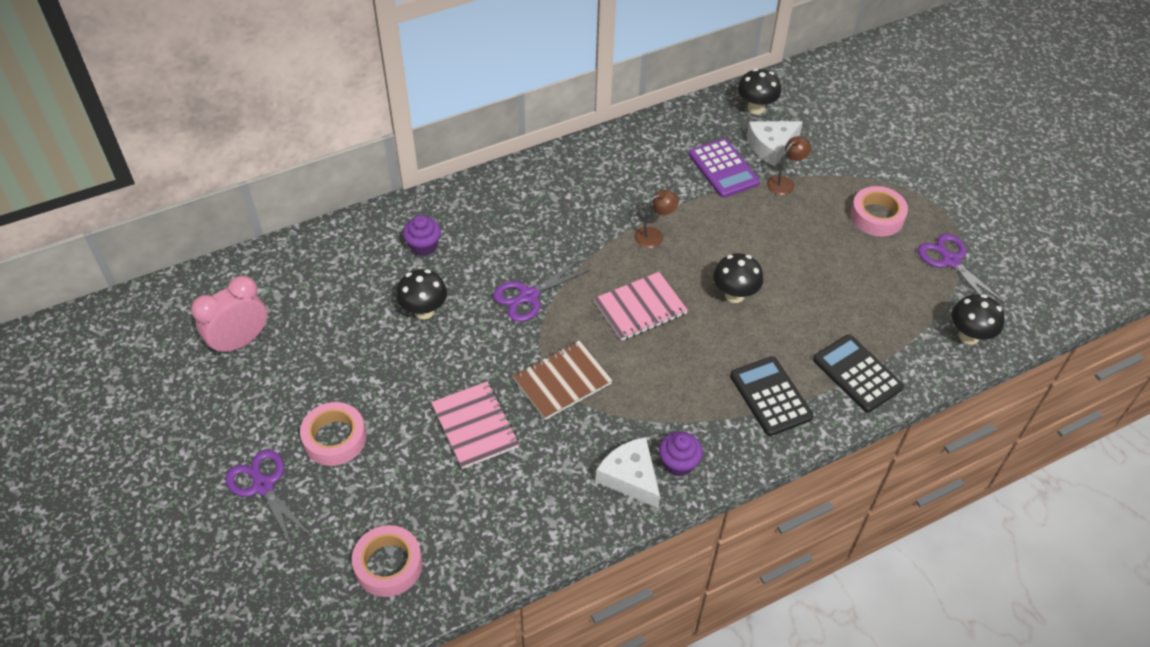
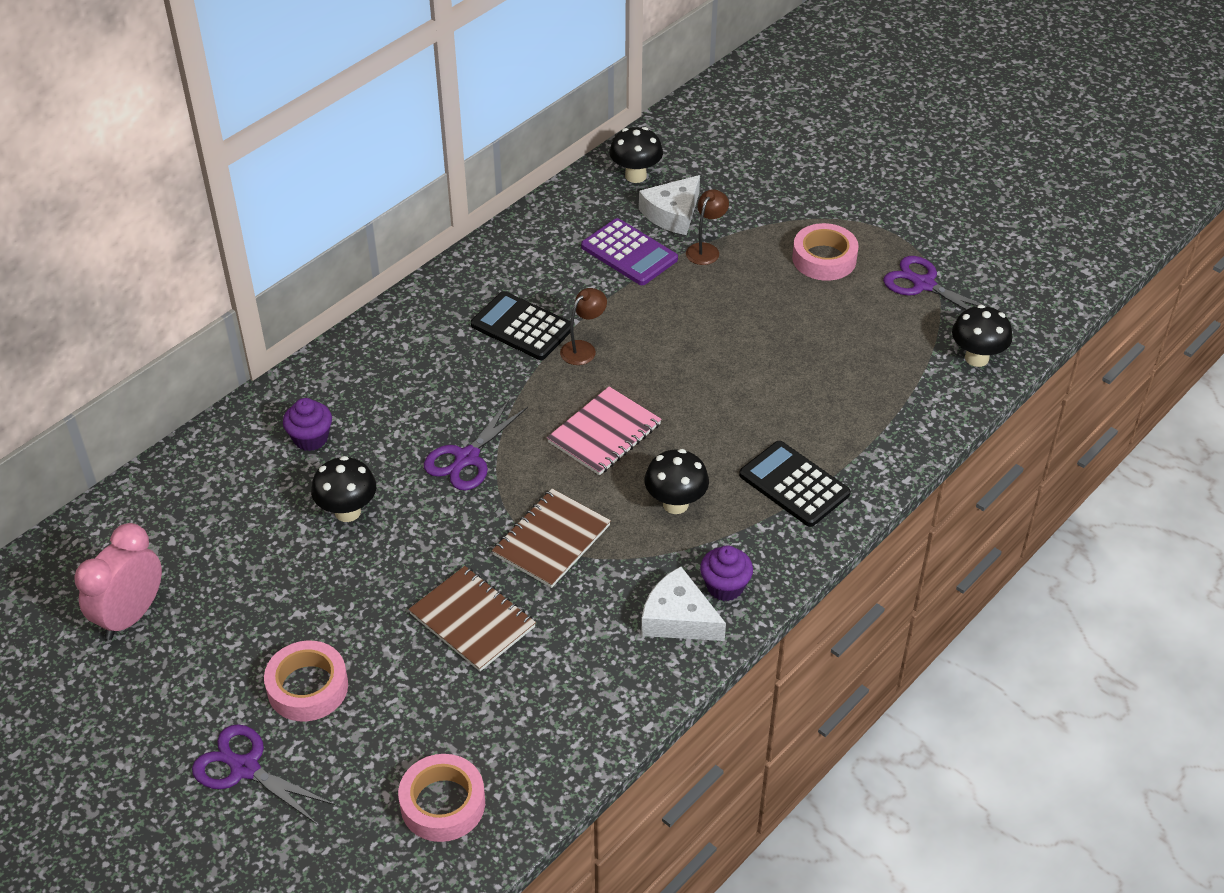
camera: 20 degrees left, 5 degrees down
pink notebook [431,381,520,469] -> brown notebook [408,566,536,671]
black mushroom [713,253,763,303] -> black mushroom moved to [645,449,709,514]
black calculator [813,334,904,412] -> black calculator moved to [471,291,571,360]

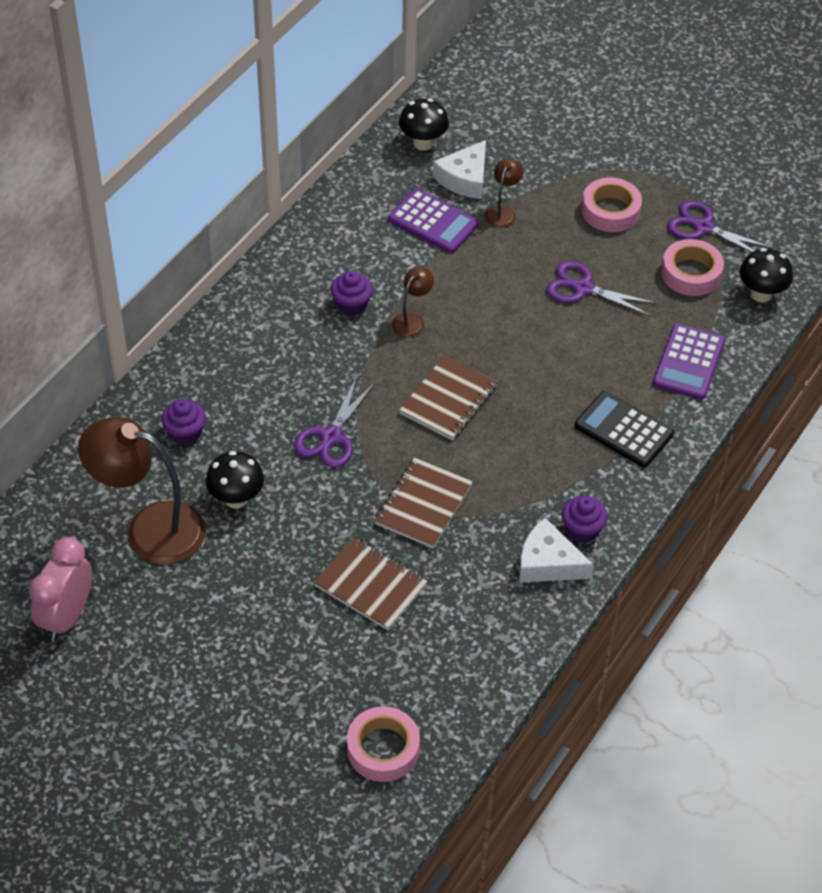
camera: 10 degrees left, 5 degrees up
purple scissors [192,724,335,824] -> purple scissors moved to [546,261,657,316]
pink tape [264,641,348,721] -> pink tape moved to [661,239,724,296]
black calculator [471,291,571,360] -> purple cupcake [331,270,373,316]
pink notebook [547,386,662,476] -> brown notebook [399,355,497,440]
black mushroom [645,449,709,514] -> none
none -> brown lamp [78,417,206,565]
none -> purple calculator [653,324,725,400]

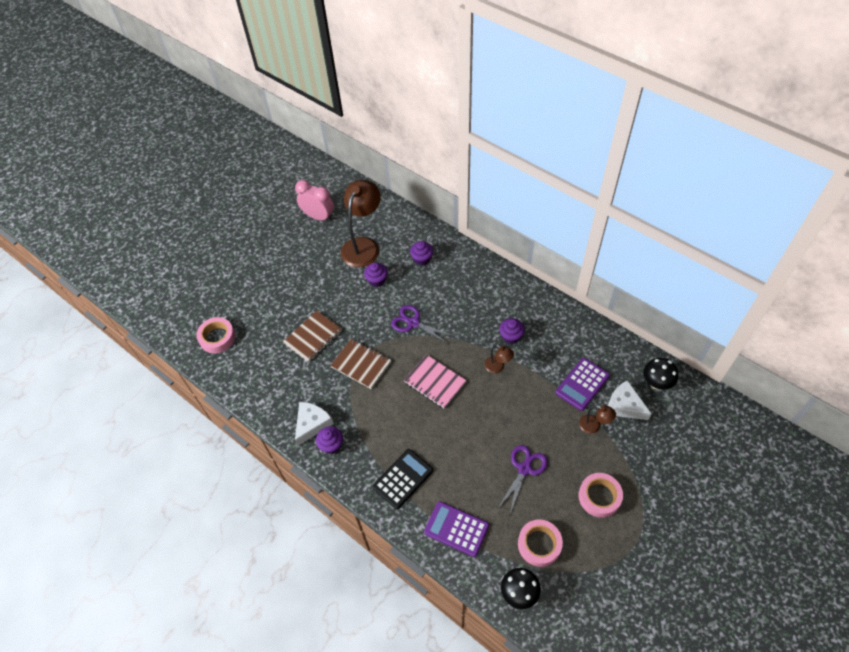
camera: 100 degrees right, 5 degrees up
black mushroom [206,451,264,509] -> purple cupcake [364,263,388,287]
brown notebook [399,355,497,440] -> pink notebook [404,354,466,408]
purple scissors [667,200,774,252] -> none

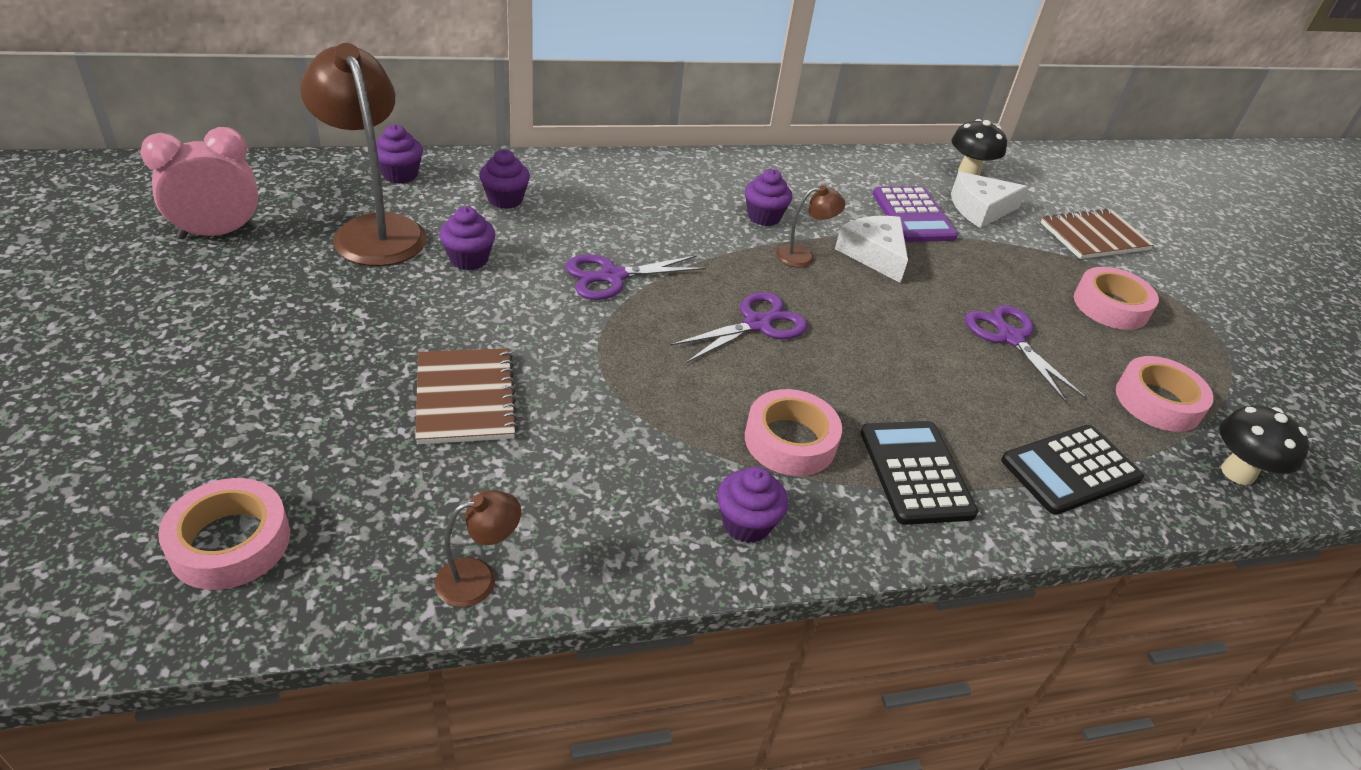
camera: 60 degrees left, 15 degrees down
white cheese [295,402,334,446] -> white cheese moved to [835,216,908,283]
brown notebook [330,339,391,389] -> brown notebook moved to [1040,208,1154,259]
pink notebook [404,354,466,408] -> purple scissors [670,292,808,363]
purple calculator [424,501,489,557] -> black calculator [1001,425,1144,515]
brown lamp [579,406,616,434] -> brown lamp moved to [435,490,521,607]
none -> purple cupcake [376,124,423,184]
none -> pink tape [745,389,842,476]

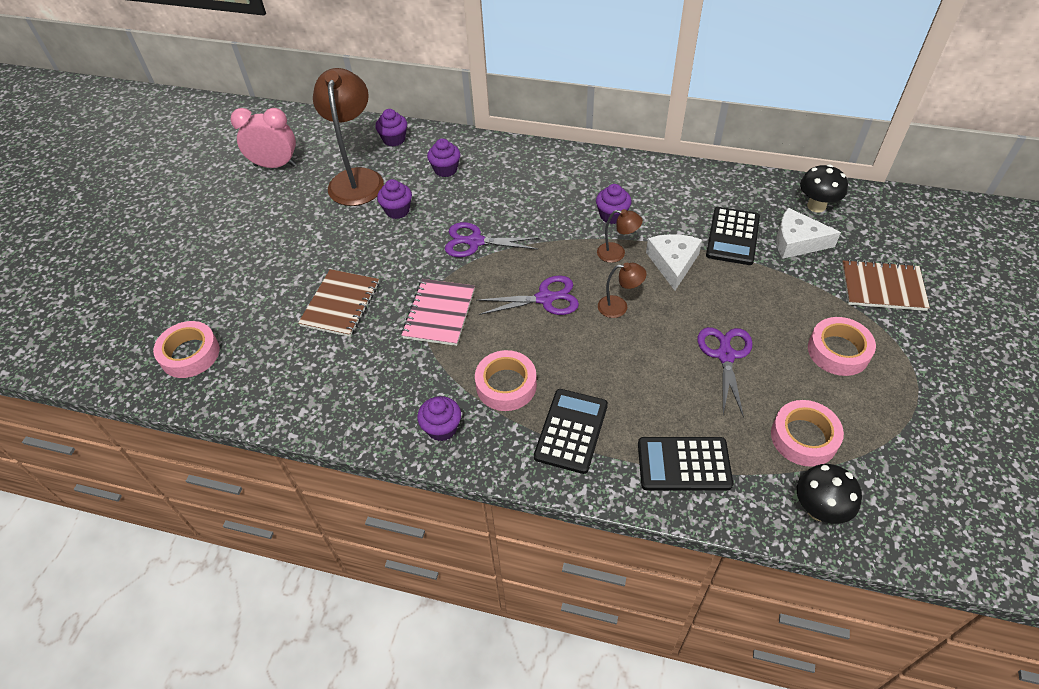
camera: 35 degrees right, 10 degrees up
brown lamp [435,490,521,607] -> brown lamp moved to [598,263,647,318]
purple calculator [873,186,958,242] -> black calculator [706,207,760,265]
none -> pink notebook [401,279,475,346]

